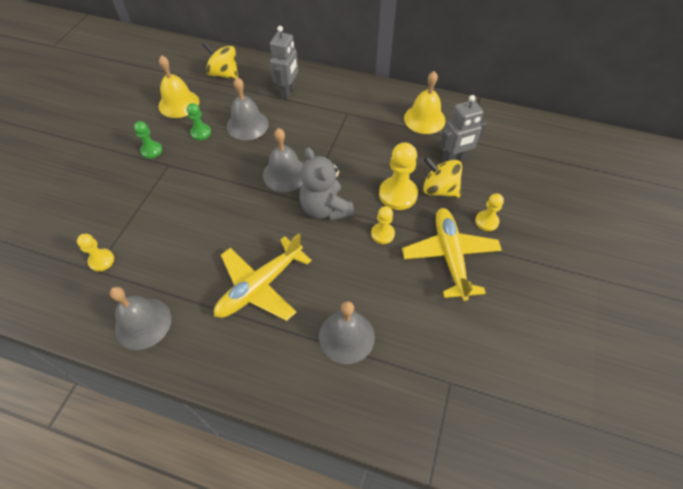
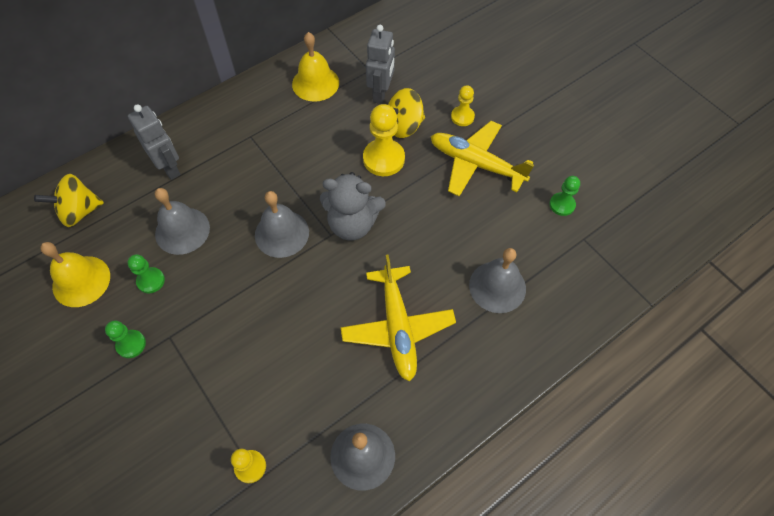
camera: 55 degrees left, 5 degrees up
yellow pawn [371,206,395,244] -> none
none -> green pawn [549,176,580,216]

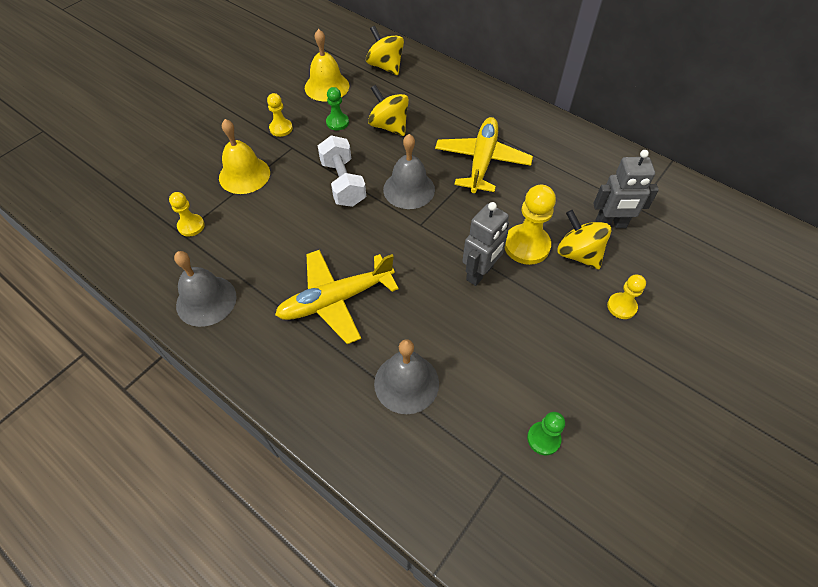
camera: 75 degrees right, 5 degrees down
green pawn [105,320,146,358] -> yellow pawn [267,93,293,137]
grey robot [128,104,180,180] -> grey robot moved to [462,202,509,286]
grey bell [155,188,210,255] -> yellow spinning top [368,85,409,136]
yellow bell [292,32,339,102] -> yellow bell moved to [219,119,270,194]
grey teddy bear [320,172,386,240] -> none
yellow plane [430,121,534,197] -> yellow plane moved to [435,117,533,193]
none -> white dumbbell [318,135,366,207]

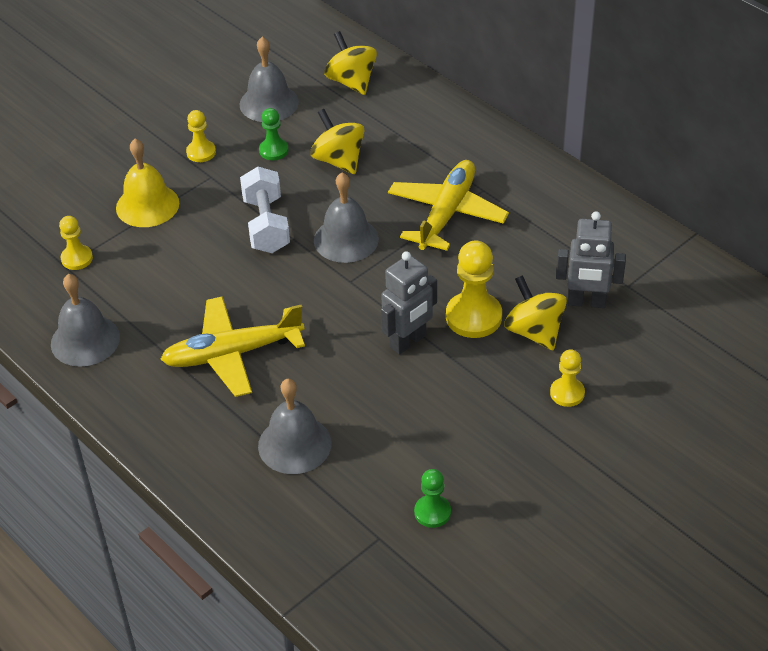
camera: 10 degrees right, 10 degrees down
yellow bell [305,29,349,101] -> grey bell [240,37,299,122]

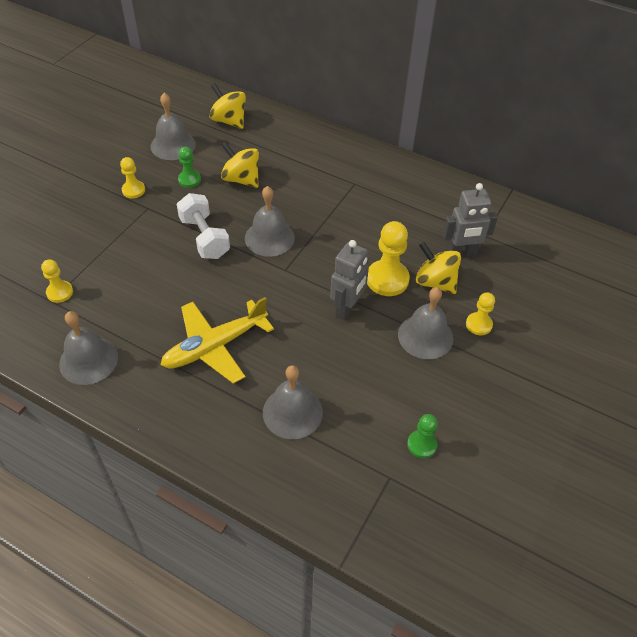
camera: 20 degrees left, 5 degrees up
yellow bell [116,139,179,227] -> none
yellow plane [388,160,509,251] -> none
none -> grey bell [398,287,453,359]

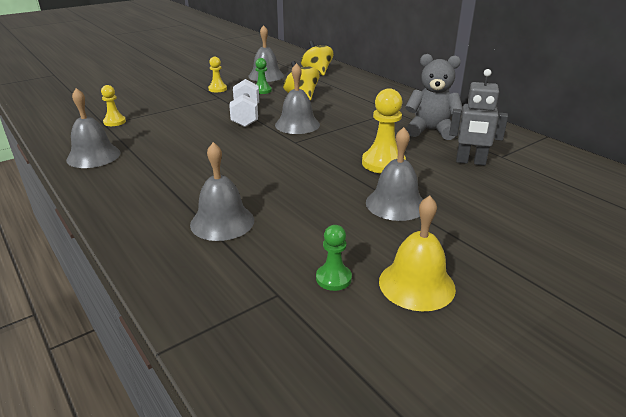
camera: 25 degrees right, 20 degrees down
yellow plane [161,297,274,384] -> none
grey robot [330,240,369,320] -> none
yellow spinning top [416,242,461,294] -> none
yellow pawn [466,292,495,335] -> none
none -> yellow bell [379,195,456,311]
none -> grey teddy bear [405,54,463,140]

